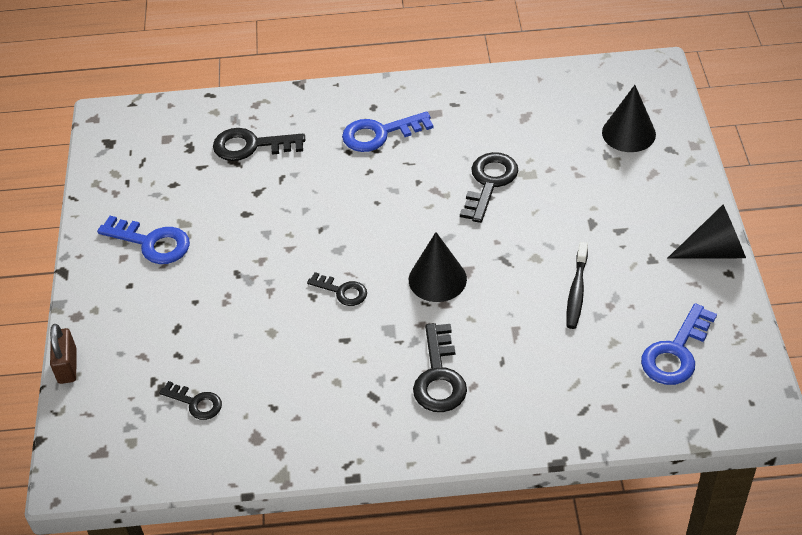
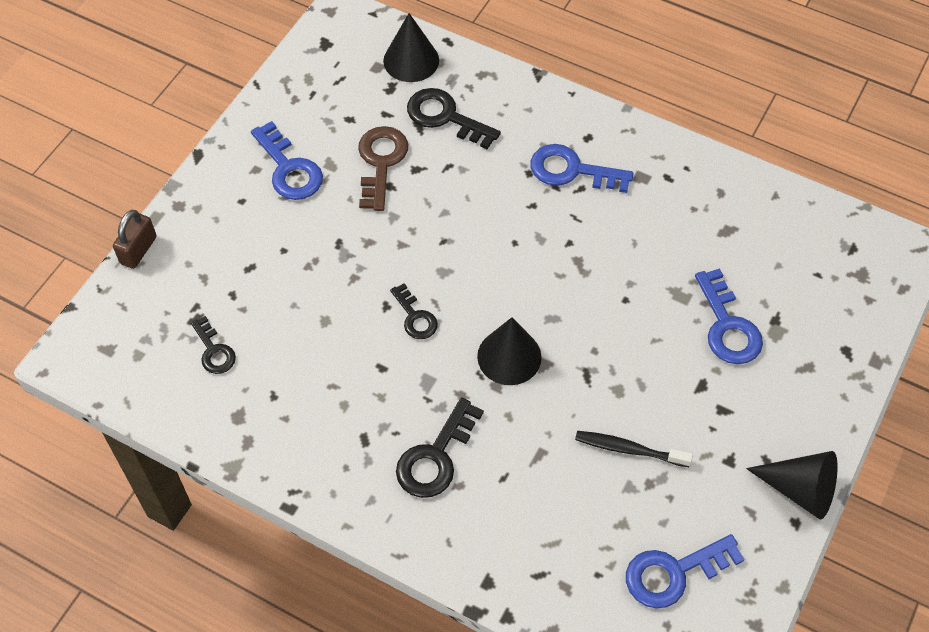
camera: 30 degrees right, 10 degrees up
black key [460,152,518,223] -> none
black toothbrush [566,242,588,329] -> black toothbrush turned 60 degrees clockwise [575,431,693,467]
black cone [602,85,656,152] -> black cone moved to [383,13,439,82]
none -> brown key [358,126,408,211]
none -> blue key [695,268,763,364]

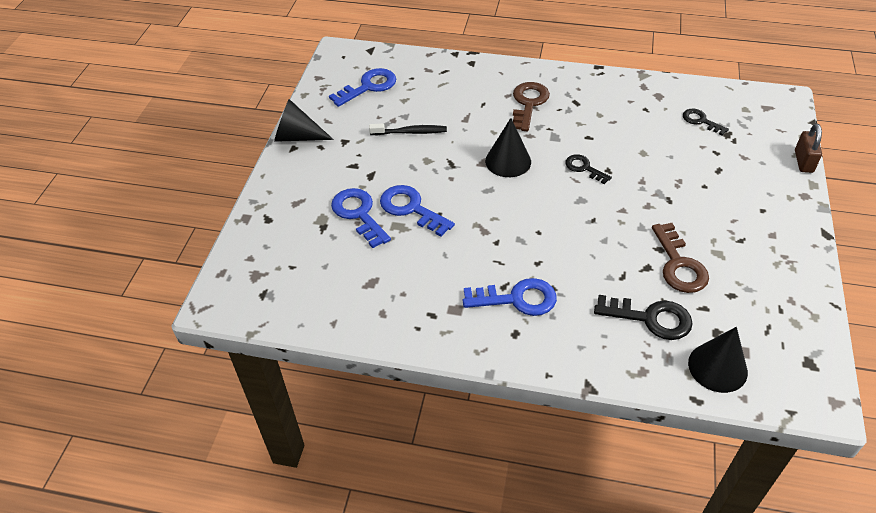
camera: 165 degrees right, 10 degrees down
blue key [251,121,323,200] -> blue key moved to [380,185,455,236]
black key [396,397,484,498] -> brown key [513,82,550,131]

